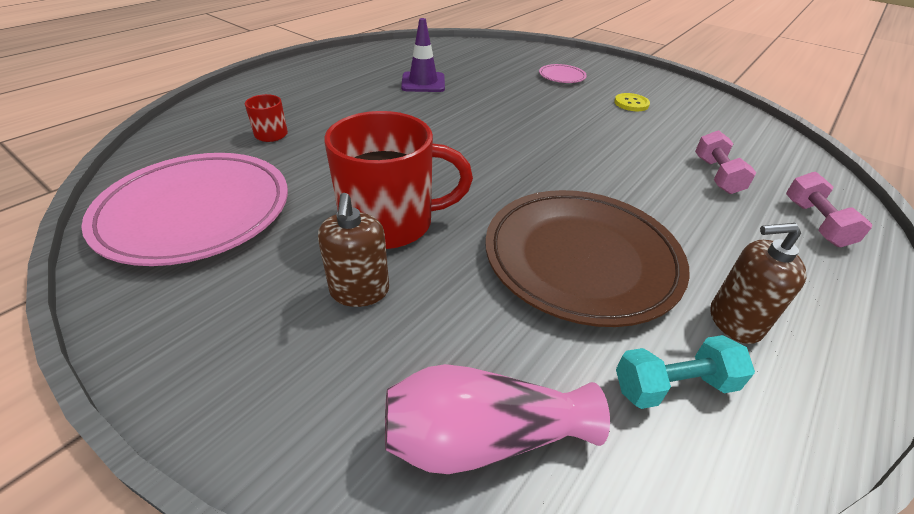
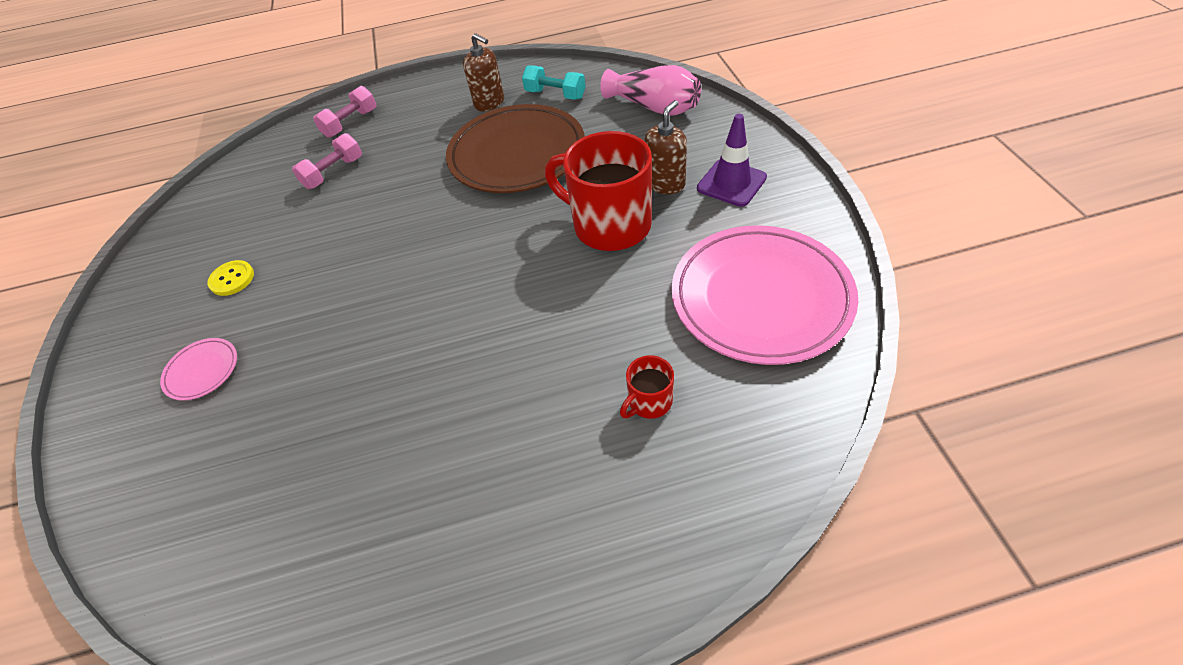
camera: 135 degrees left, 10 degrees up
purple traffic cone [401,18,445,92] -> purple traffic cone moved to [697,114,767,207]

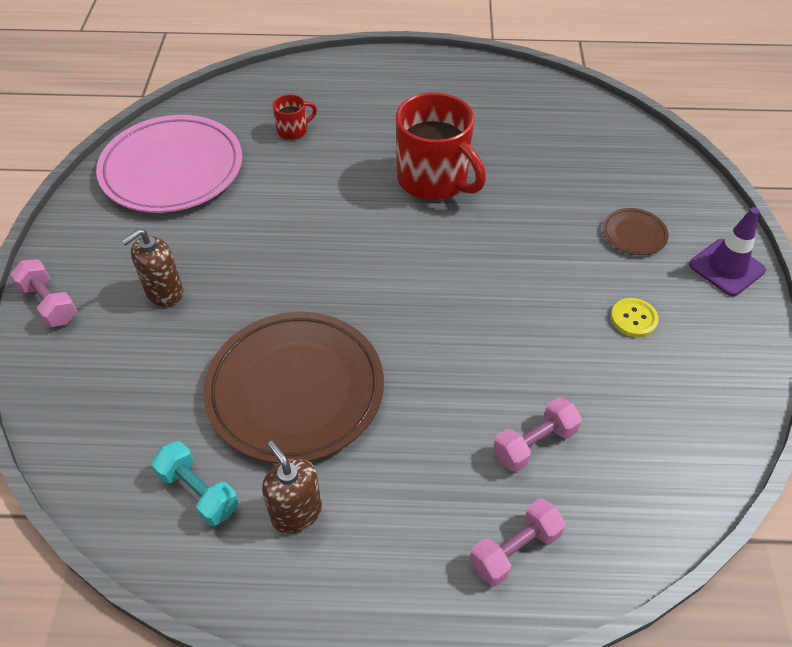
camera: 170 degrees left, 0 degrees up
pink plate [160,338,237,401] -> brown plate [603,208,669,255]
red mug [545,131,652,251] -> red mug moved to [396,93,486,200]
pink vase [600,65,701,116] -> none
purple traffic cone [697,114,767,207] -> purple traffic cone moved to [689,207,766,296]
none -> pink dumbbell [10,259,77,327]

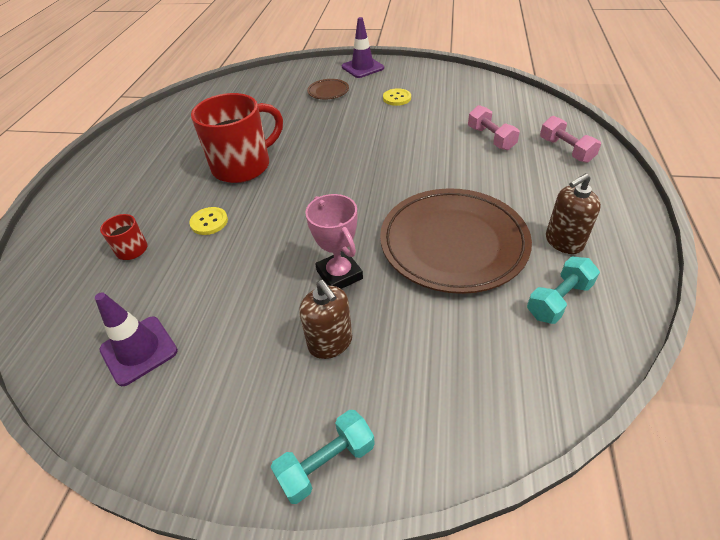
camera: 80 degrees left, 5 degrees down
pink dumbbell [10,259,77,327] -> turquoise dumbbell [271,410,375,504]
pink plate [96,115,242,213] -> purple traffic cone [95,292,178,386]
none -> yellow button [189,207,228,235]
none -> pink trophy [305,194,363,289]

